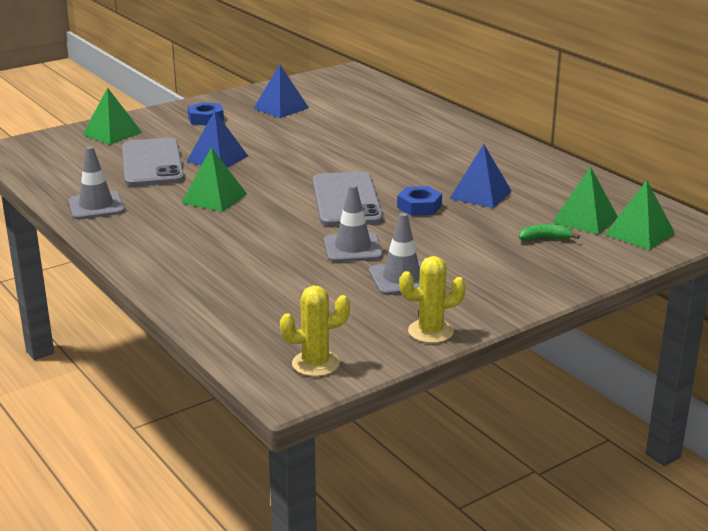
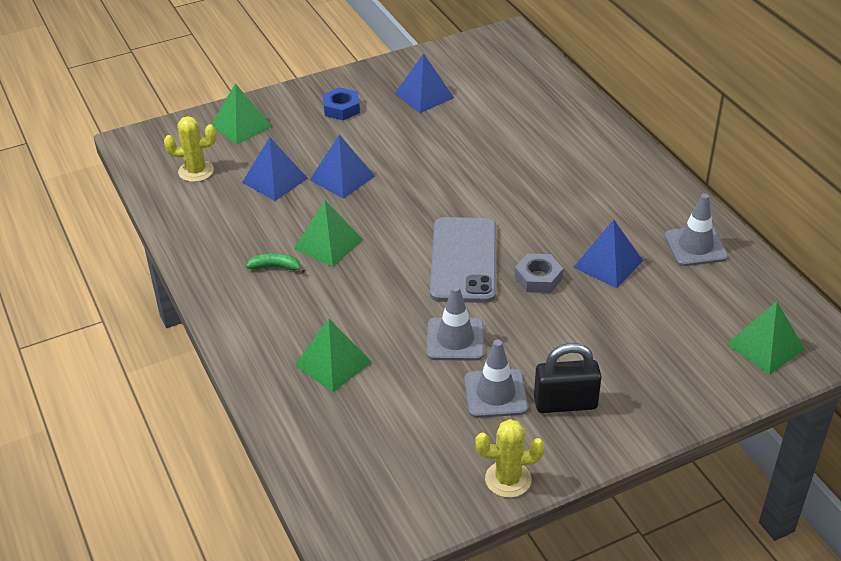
camera: 10 degrees right, 15 degrees up
grey traffic cone [69,146,125,220] -> grey traffic cone moved to [664,193,728,266]
grey phone [122,138,184,187] -> blue pyramid [242,137,308,201]
yellow cactus [280,286,350,377] -> yellow cactus moved to [164,116,216,182]
blue nut [397,186,442,216] -> grey nut [514,253,563,293]
green banana [519,224,580,241] -> green banana moved to [246,253,305,273]
green pyramid [552,167,618,235] -> green pyramid moved to [295,319,372,392]
none -> black padlock [534,343,602,413]

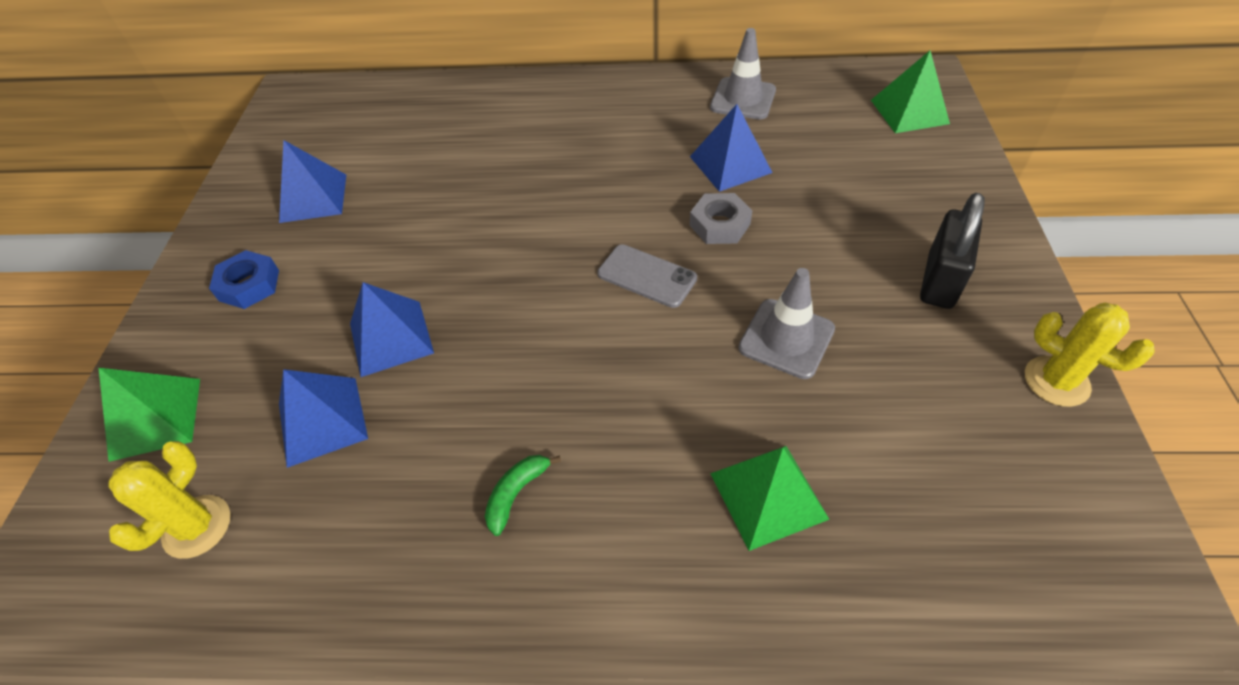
camera: 60 degrees left, 10 degrees up
green pyramid [294,200,363,267] -> none
grey phone [430,217,496,303] -> grey phone [598,244,697,308], size x0.57
grey traffic cone [464,340,528,418] -> none
yellow cactus [475,419,545,498] -> yellow cactus turned 75 degrees counterclockwise [1025,303,1155,407]

